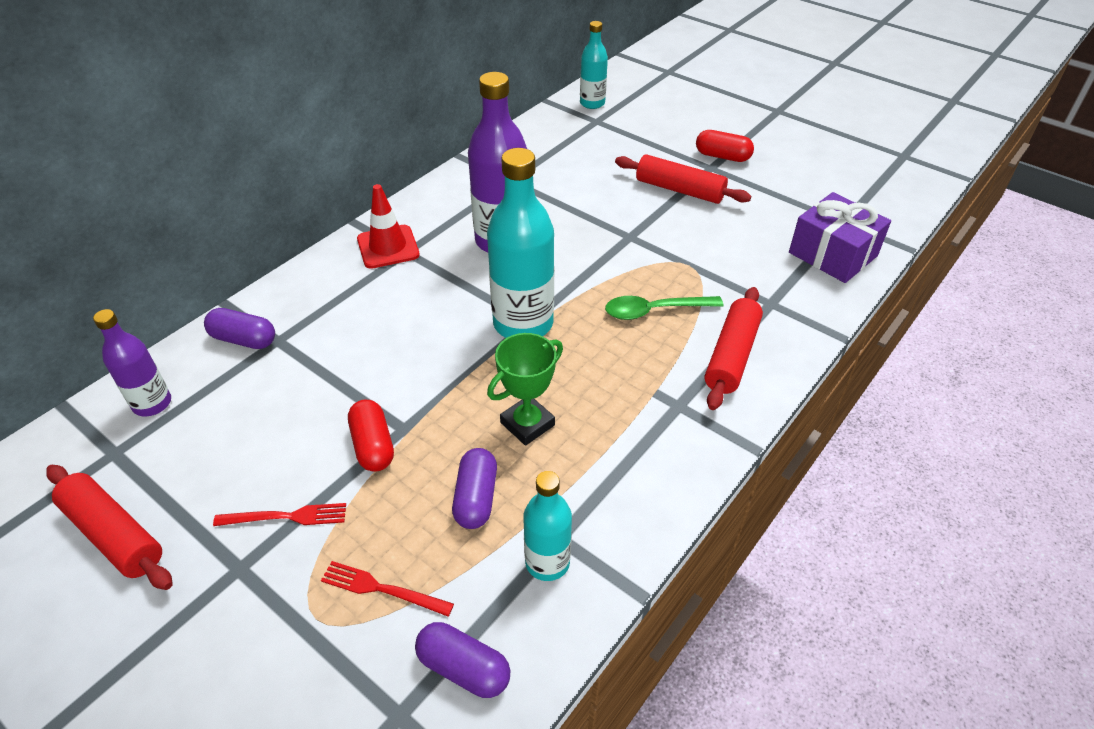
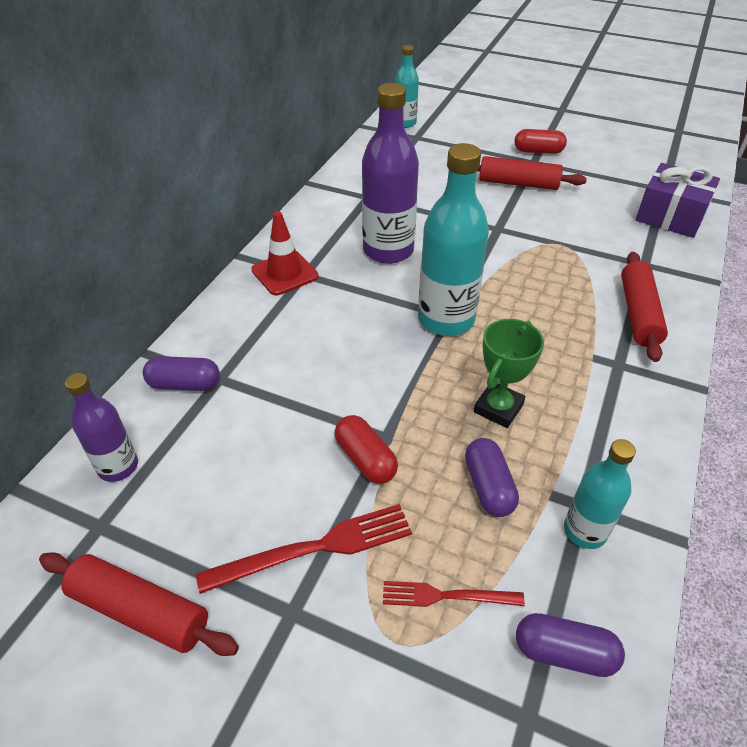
camera: 15 degrees left, 0 degrees up
red fork [213,503,346,526] -> red fork [196,504,412,594], size x1.61
green spoon [605,296,723,320] -> none

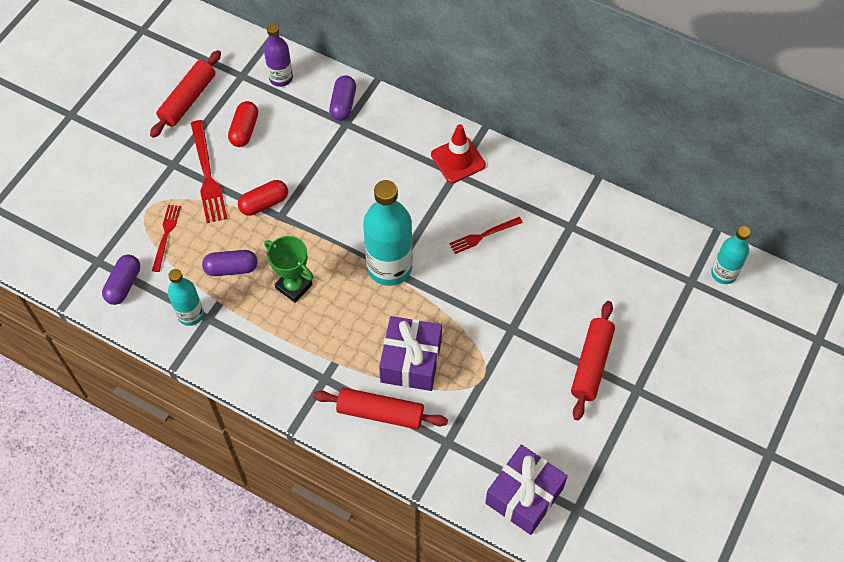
camera: 95 degrees right, 15 degrees up
purple bottle [362,83,419,264] -> red fork [449,217,523,254]
red capsule [515,129,567,154] -> red capsule moved to [228,101,258,147]
none -> purple gift [379,316,442,391]

